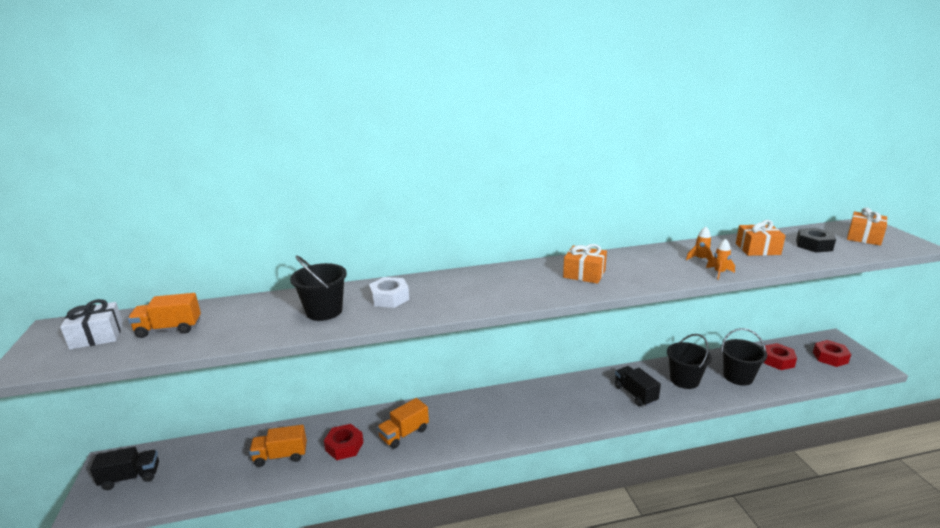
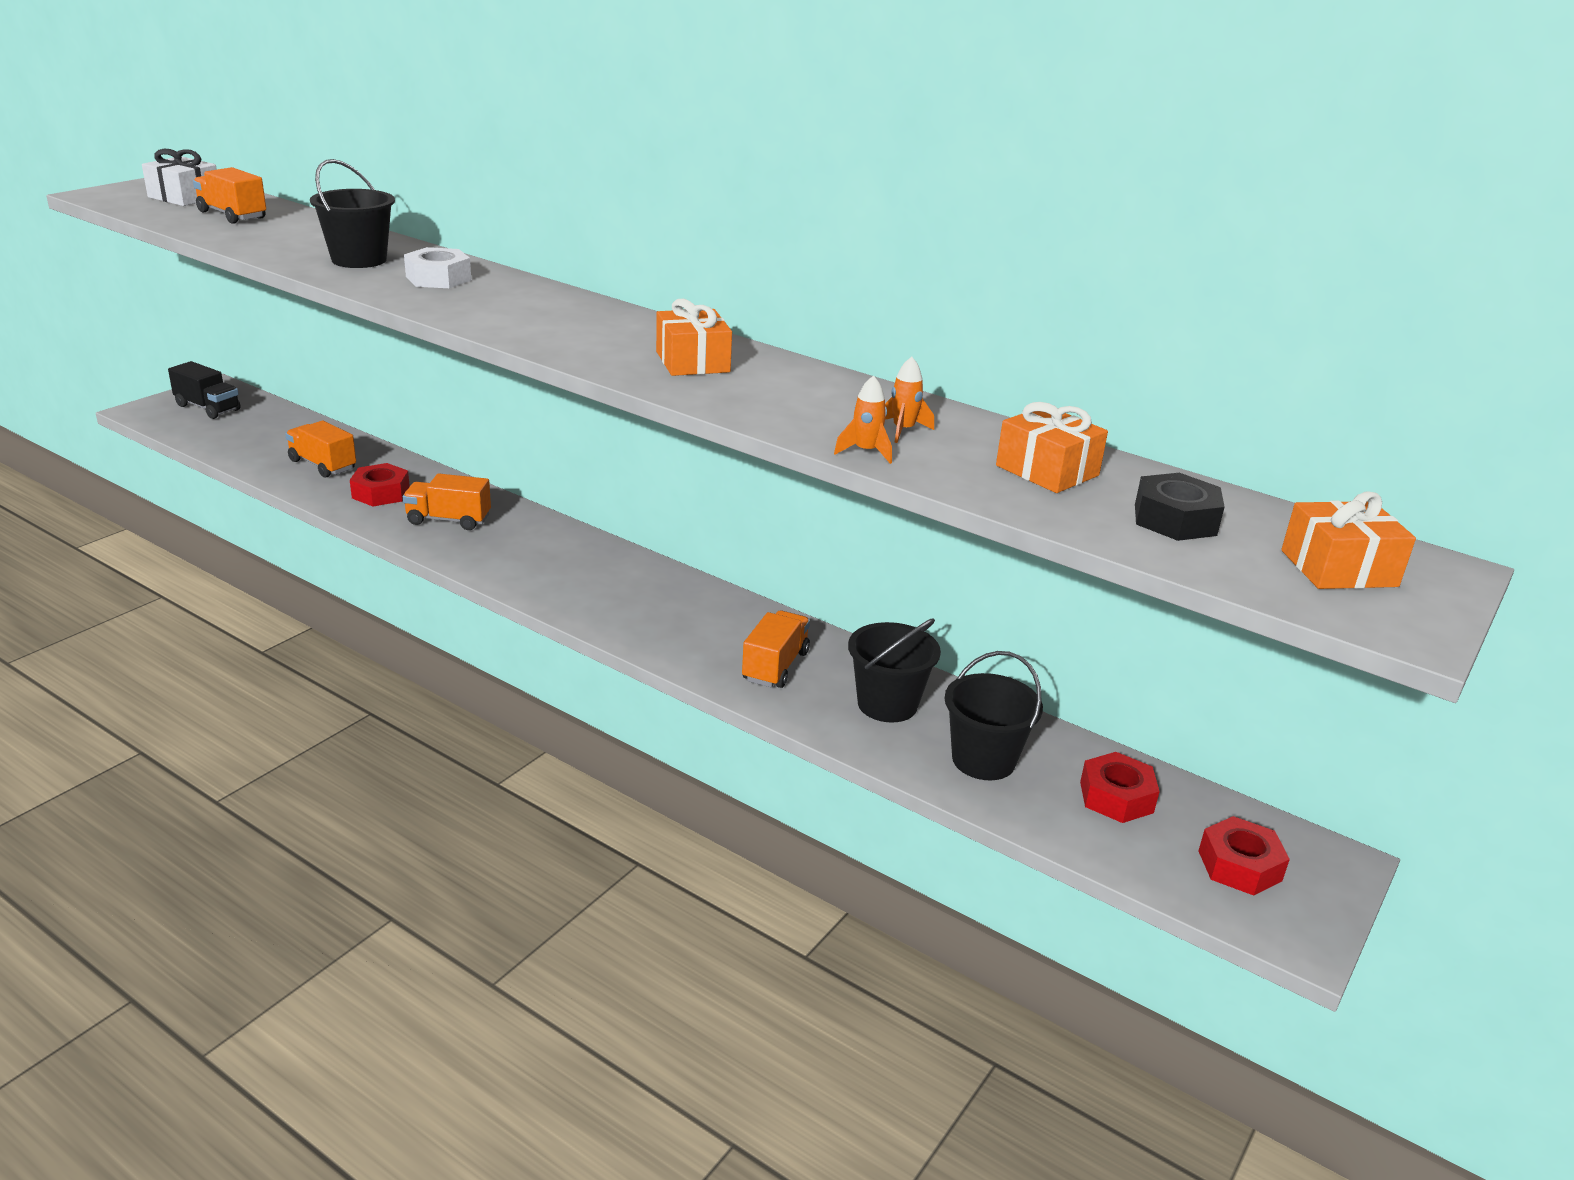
camera: 45 degrees right, 5 degrees up
black truck [614,366,661,406] -> orange truck [742,610,810,688]

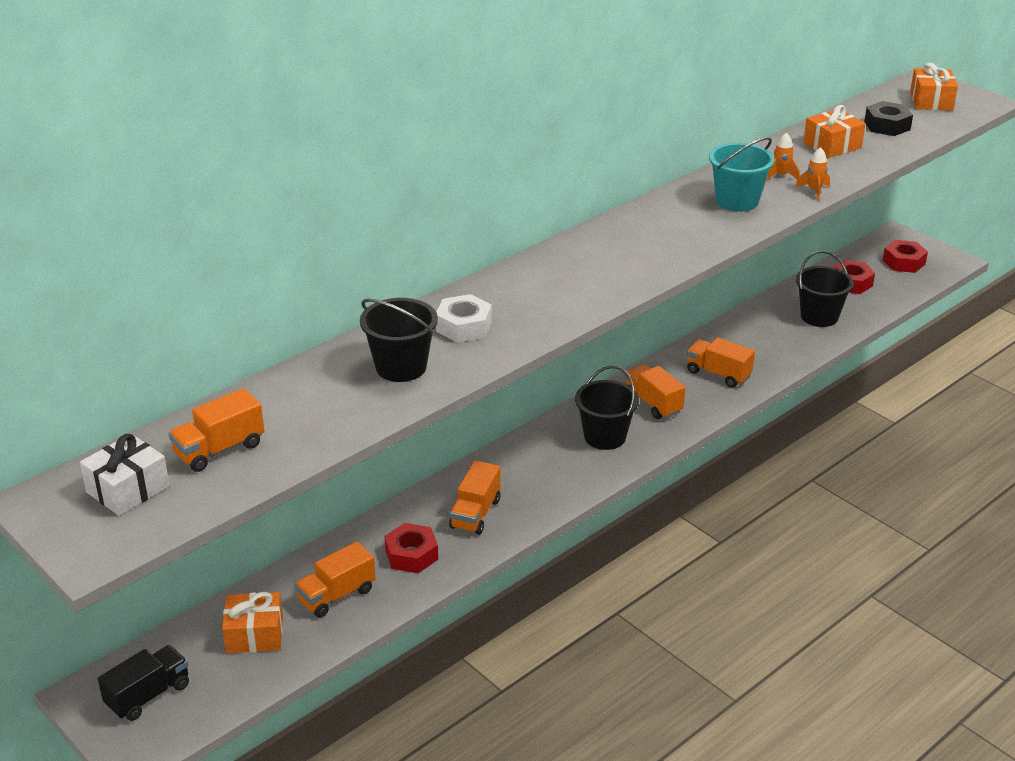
camera: 75 degrees left, 5 degrees up
orange gift [656,299,732,376] -> orange gift moved to [222,592,283,653]
black bucket [848,619,941,723] -> black bucket moved to [575,366,639,450]
none -> orange truck [625,364,685,419]
none -> turquoise bucket [709,137,775,211]

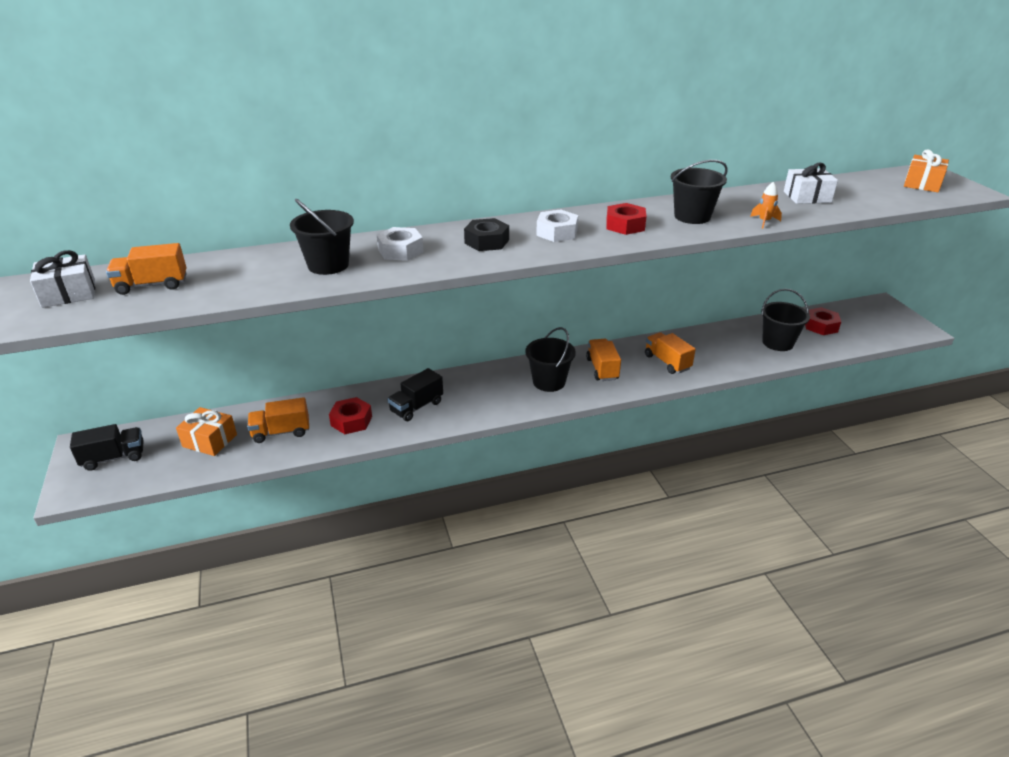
camera: 25 degrees right, 0 degrees up
orange truck [449,460,501,535] -> black truck [387,368,443,421]
turquoise bucket [709,137,775,211] -> black bucket [671,160,728,224]
orange rocket [766,133,800,181] -> none
orange gift [803,105,865,158] -> white gift [784,162,838,204]
black nut [864,101,913,136] -> black nut moved to [464,218,509,251]
red nut [883,240,928,273] -> red nut moved to [606,203,647,235]
none -> white nut [536,209,578,242]

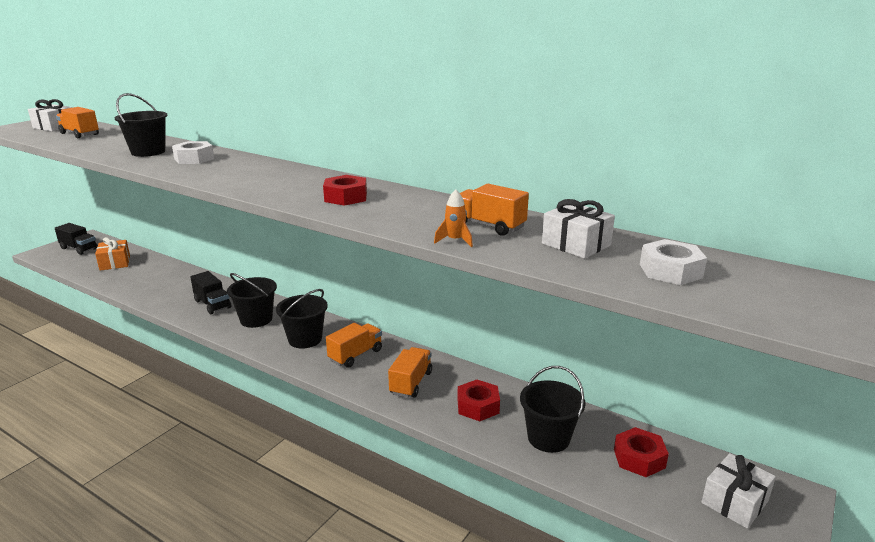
camera: 50 degrees right, 10 degrees down
orange truck [247,397,309,443] -> orange truck moved to [460,184,529,236]
red nut [329,397,372,434] -> red nut moved to [457,379,500,421]
black truck [387,368,443,421] -> black truck turned 135 degrees counterclockwise [190,271,231,314]
black nut [464,218,509,251] -> none
white nut [536,209,578,242] -> white nut moved to [640,239,707,285]
black bucket [671,160,728,224] -> black bucket moved to [227,273,277,328]
orange gift [904,150,949,192] -> none
none -> white gift [701,453,776,529]

